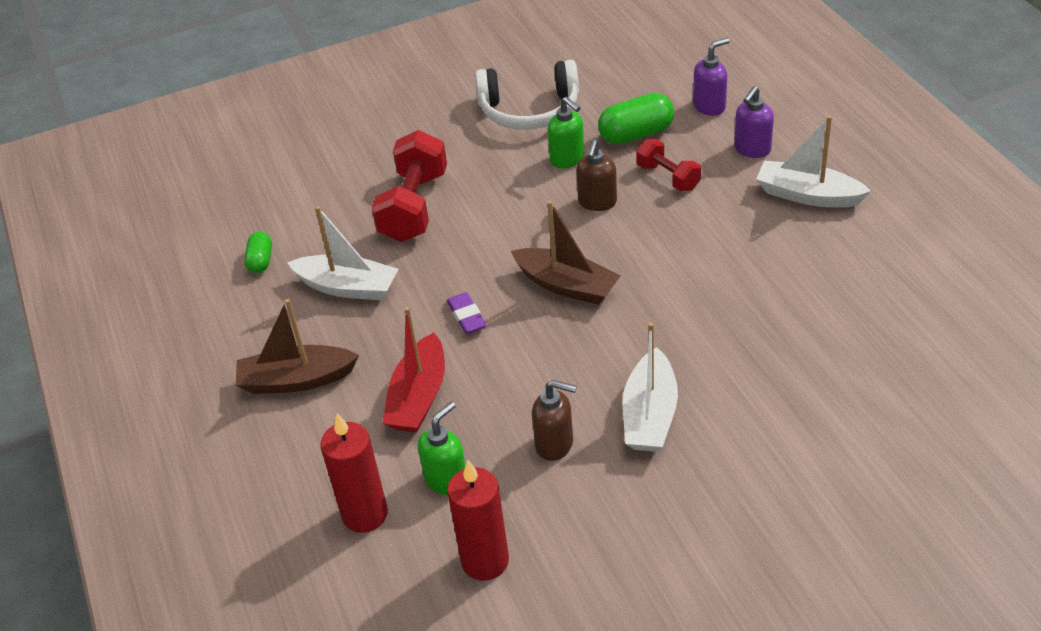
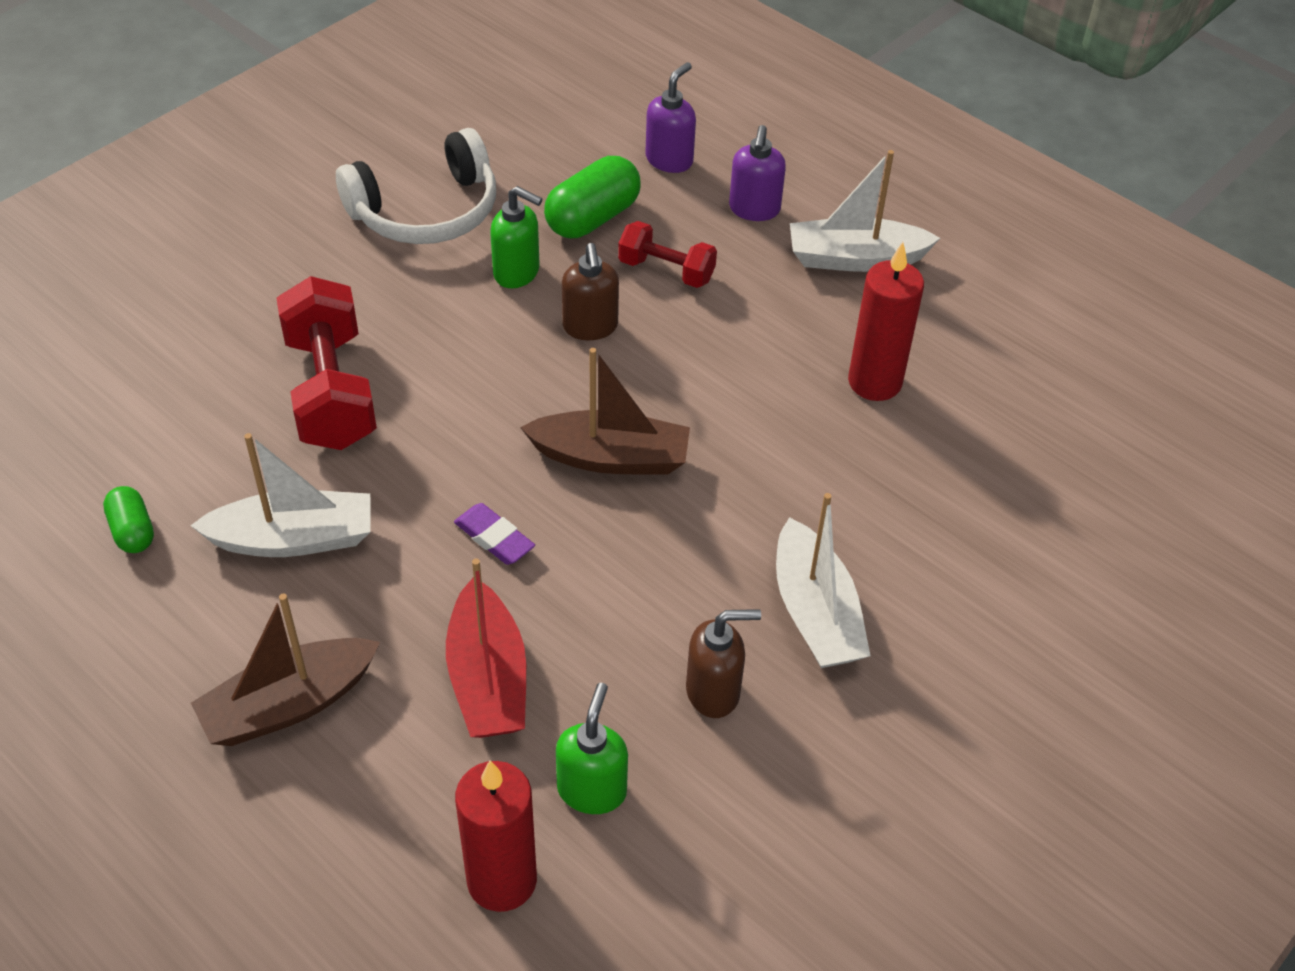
camera: 30 degrees left, 5 degrees up
red candle [447,460,509,581] -> red candle moved to [848,242,924,401]

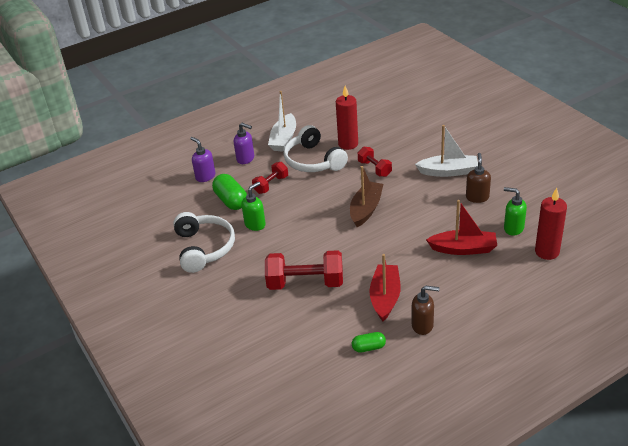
camera: 70 degrees left, 10 degrees down
white boat [190,433,371,557] -> red boat [370,254,401,321]
brown boat [191,593,380,746] -> none
purple eraser [454,503,535,565] -> none
brown soap dispenser [562,243,619,340] -> brown soap dispenser moved to [412,285,440,335]
none -> white headphones [283,125,348,172]
none -> red dumbbell [358,147,392,177]

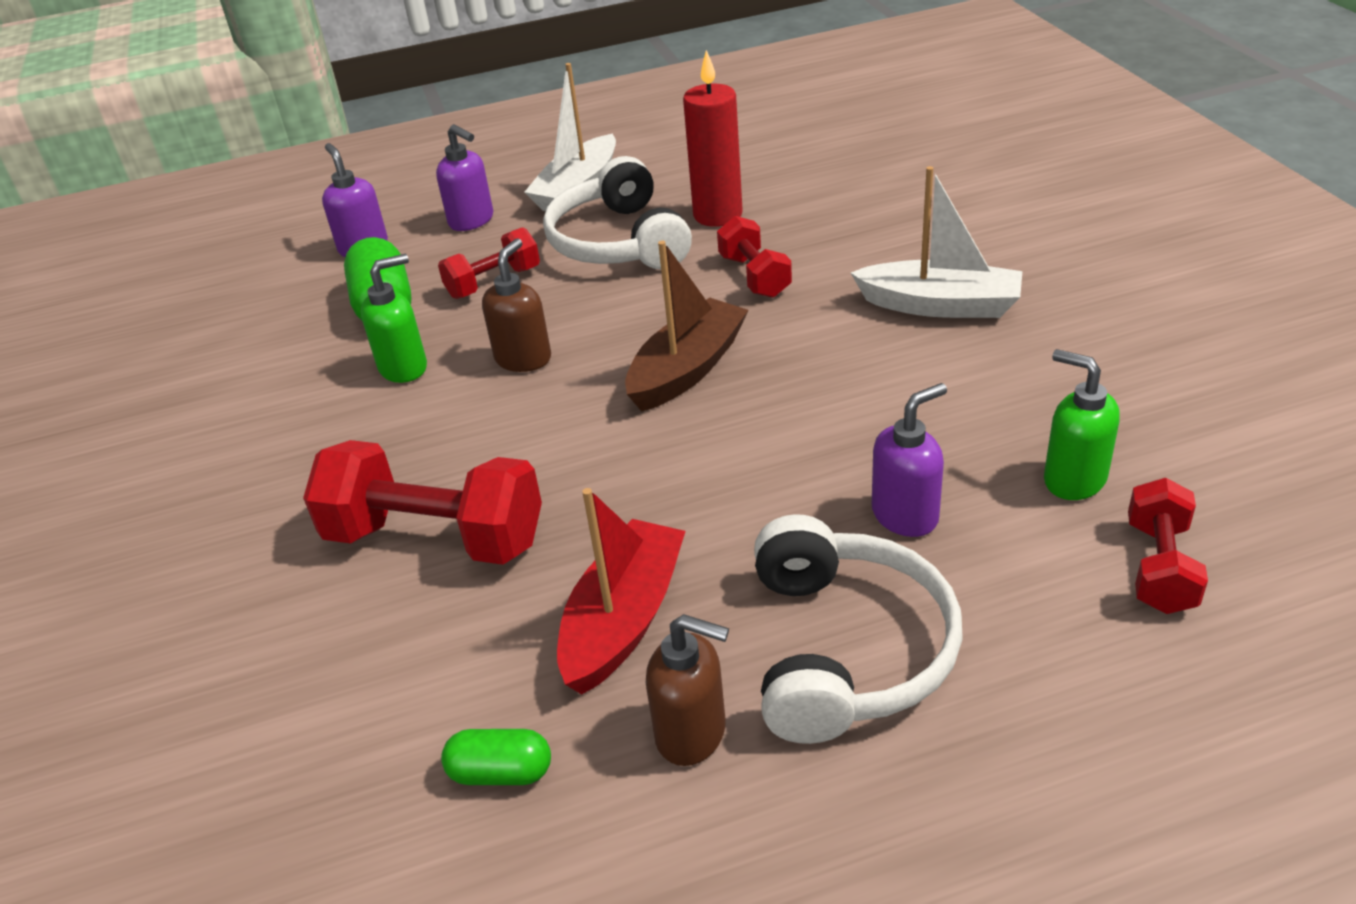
camera: 15 degrees right, 0 degrees up
white headphones [173,212,235,273] -> white headphones moved to [754,514,963,744]
red boat [426,200,497,255] -> purple soap dispenser [872,383,947,537]
brown soap dispenser [466,153,491,203] -> brown soap dispenser moved to [482,238,551,372]
red candle [535,188,567,260] -> red dumbbell [1128,478,1208,614]

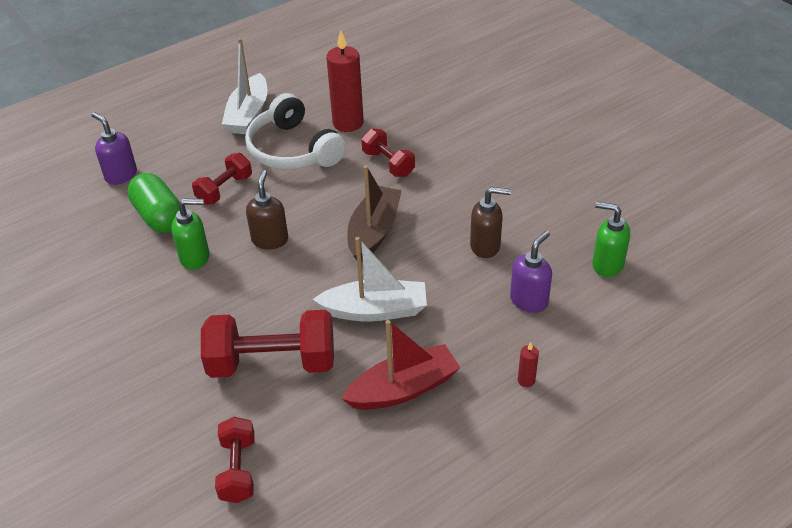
camera: 20 degrees left, 5 degrees up
green soap dispenser [361,254,427,383] -> green soap dispenser turned 45 degrees clockwise [171,199,209,270]
purple soap dispenser [436,124,493,231] -> none
green capsule [441,729,551,785] -> none
red boat [557,488,686,695] -> red boat turned 60 degrees clockwise [342,320,460,410]
brown soap dispenser [646,614,729,766] -> brown soap dispenser moved to [470,187,511,258]
white headphones [754,514,963,744] -> red candle [518,343,539,387]
white boat [851,166,1022,318] -> white boat moved to [312,237,427,322]
red dumbbell [1128,478,1208,614] -> red dumbbell moved to [215,417,255,503]

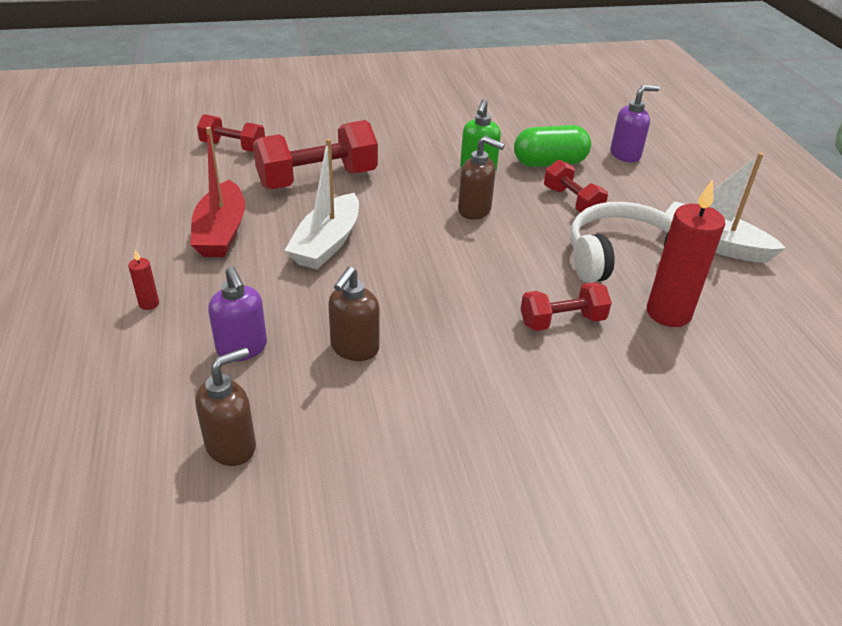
camera: 110 degrees right, 5 degrees down
red dumbbell [201,310,334,378] -> red dumbbell turned 45 degrees clockwise [253,120,378,189]
brown boat [347,165,402,262] -> none
green soap dispenser [592,202,630,277] -> brown soap dispenser [195,347,256,466]

